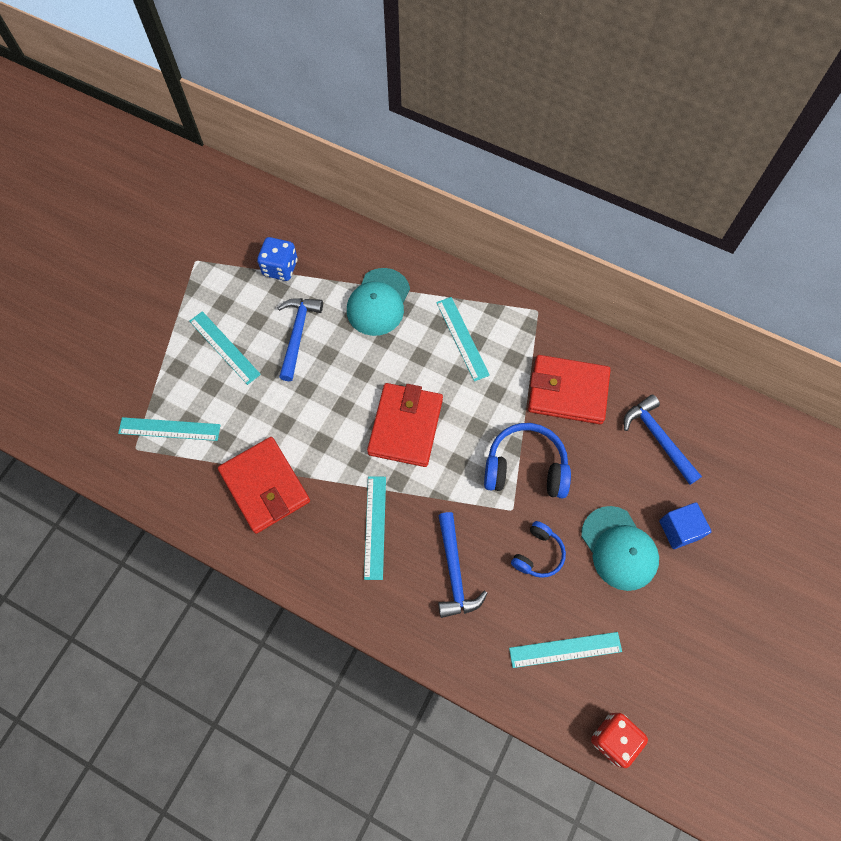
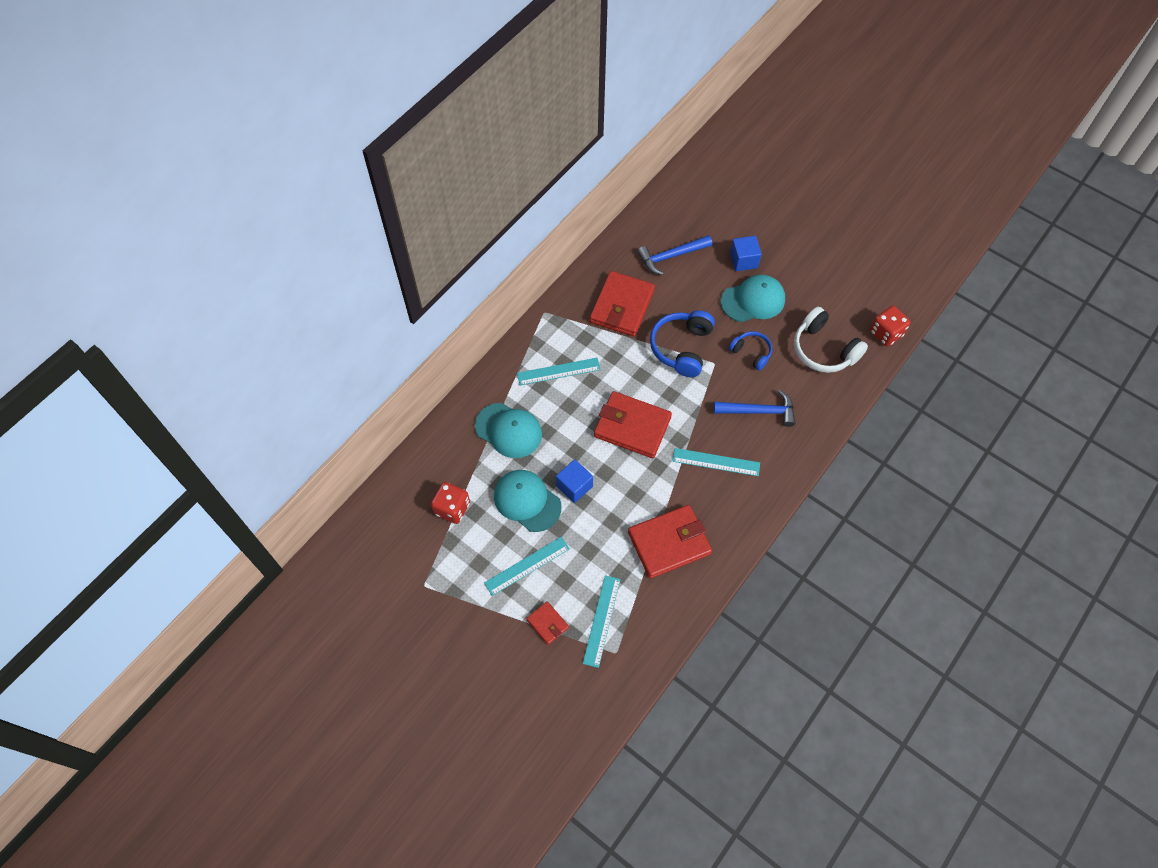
camera: 80 degrees left, 5 degrees down
blue dice [257,237,297,281] -> red dice [431,482,470,524]
blue hammer [278,298,323,381] -> turquoise cap [494,470,562,532]
turquoise ruler [509,632,622,668] -> white headphones [794,307,868,373]
none -> red wallet [526,601,569,645]
none -> blue cube [556,459,593,503]

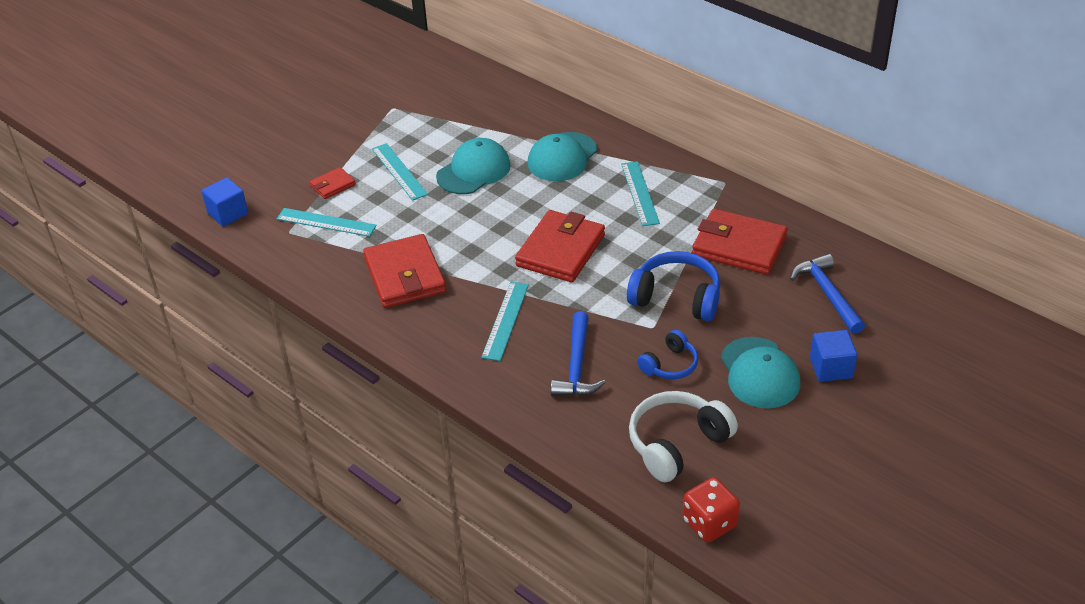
camera: 95 degrees right, 20 degrees down
red dice [431,482,470,524] -> none
blue cube [556,459,593,503] -> blue cube moved to [201,177,248,227]

